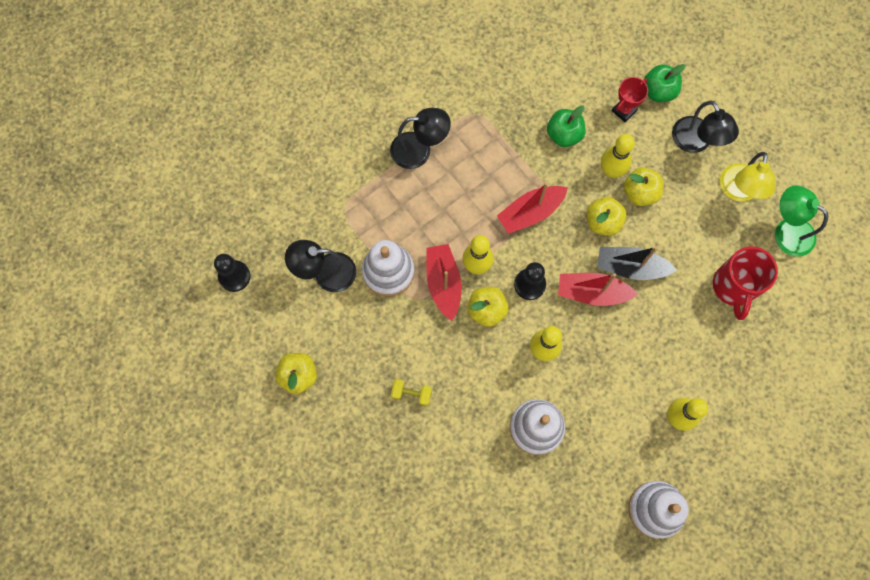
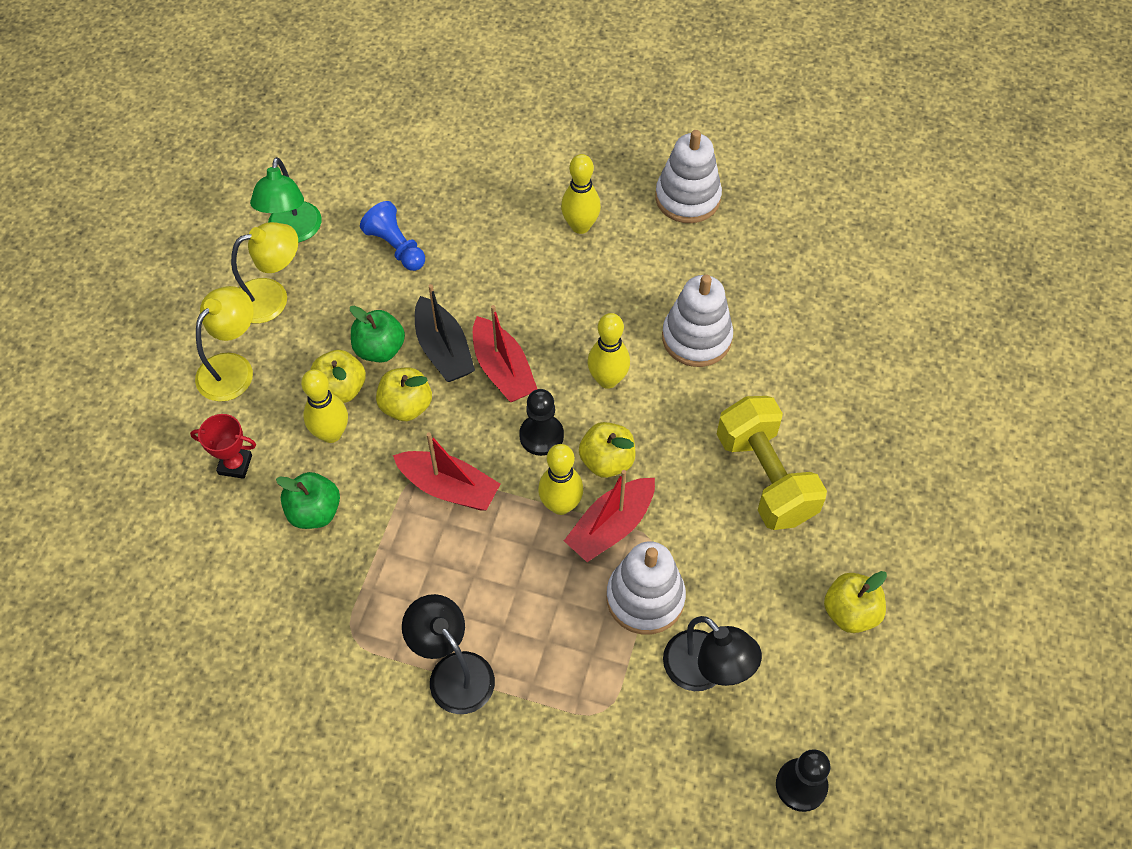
camera: 125 degrees left, 15 degrees down
yellow dumbbell [391,379,432,406] -> yellow dumbbell [717,396,827,530], size x2.35
green apple [644,64,686,102] -> green apple moved to [350,306,405,362]
black lamp [672,101,739,153] -> yellow lamp [195,286,253,402]
red mug [713,247,778,320] -> blue pawn [360,201,425,271]

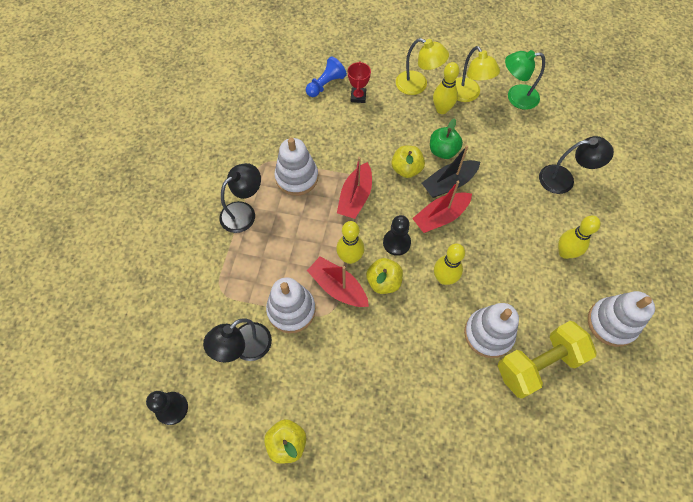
camera: 85 degrees right, 5 degrees up
green apple [276,472,340,529] -> none
yellow bowling pin [301,369,348,443] -> yellow bowling pin moved to [433,62,459,114]
yellow apple [310,350,366,403] -> none
blue pawn [360,201,425,271] -> blue pawn moved to [306,56,347,97]
yellow dumbbell [717,396,827,530] -> yellow dumbbell moved to [498,321,597,399]
none -> white stacking toy [275,138,318,196]
none -> black lamp [539,136,614,194]

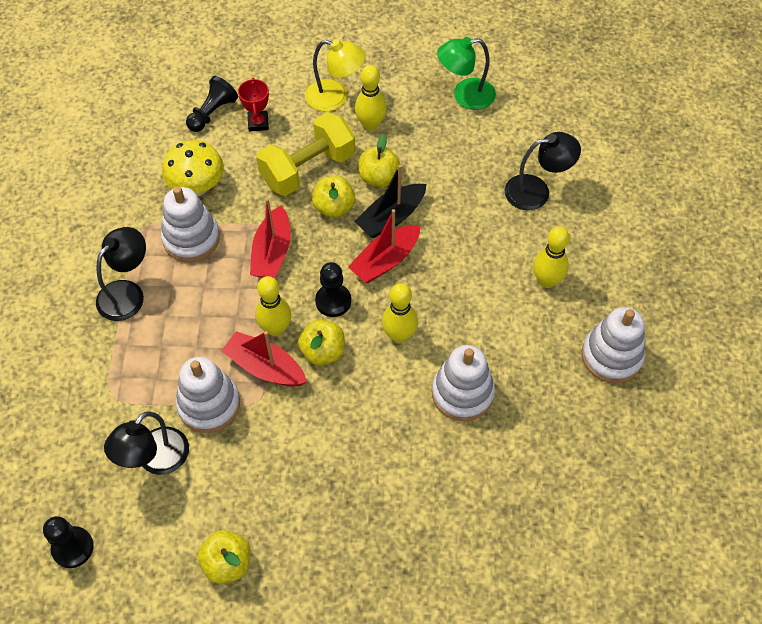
camera: 10 degrees left, 5 degrees down
blue pawn [306,56,347,97] -> black pawn [186,76,238,132]
green apple [430,118,463,159] -> yellow apple [358,134,401,187]
yellow lamp [456,46,500,102] -> none
yellow dumbbell [498,321,597,399] -> yellow dumbbell moved to [257,112,355,196]
none -> yellow mushroom [162,140,224,196]

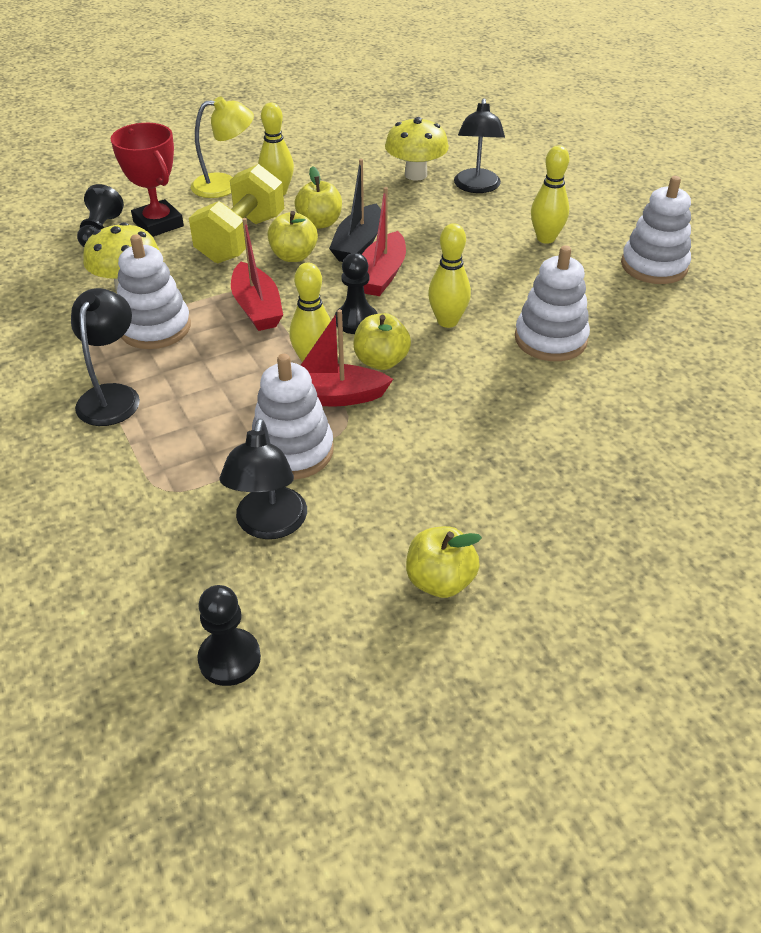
camera: 30 degrees left, 15 degrees down
red trophy [238,78,269,132] -> red trophy [110,123,184,237], size x1.65
green lamp [437,37,496,110] -> none
black lamp [504,132,581,210] -> black lamp turned 135 degrees clockwise [454,99,505,193]
none -> yellow mushroom [385,117,449,181]

